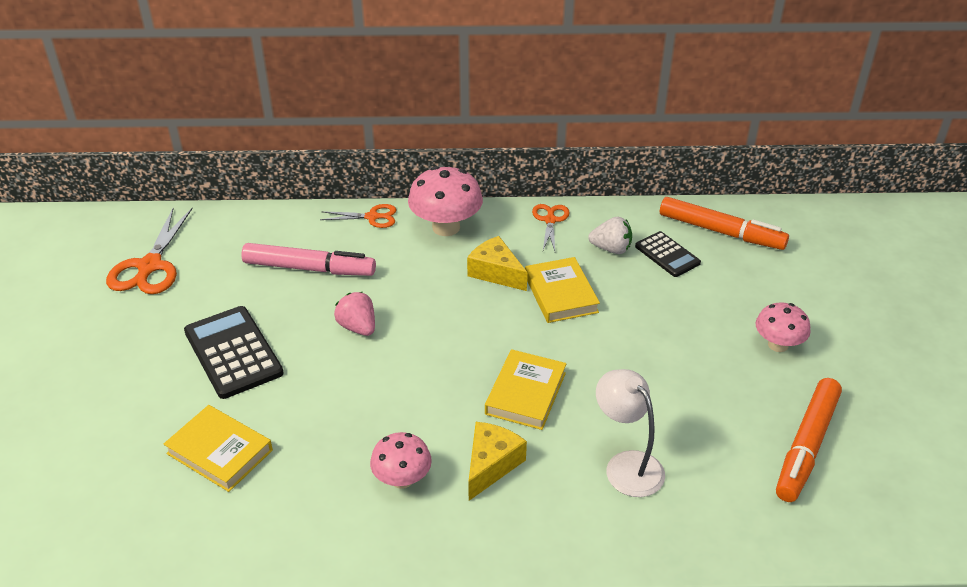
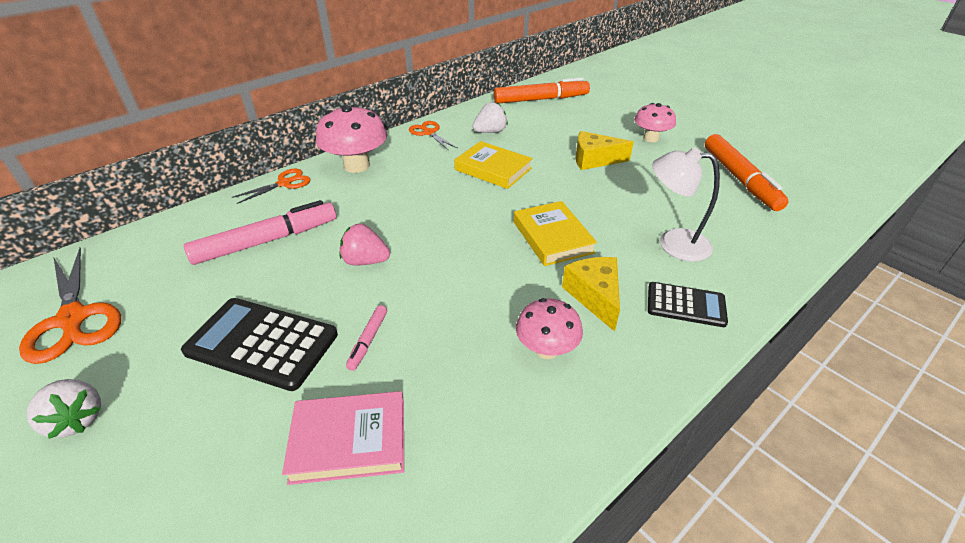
camera: 40 degrees left, 0 degrees up
yellow book [164,405,273,492] -> pink book [282,391,404,485]
yellow cheese [467,236,527,291] -> yellow cheese moved to [575,131,634,170]
black calculator [635,231,701,277] -> black calculator moved to [648,282,728,327]
none -> white strawberry [27,379,101,439]
none -> pink marker [346,305,387,371]

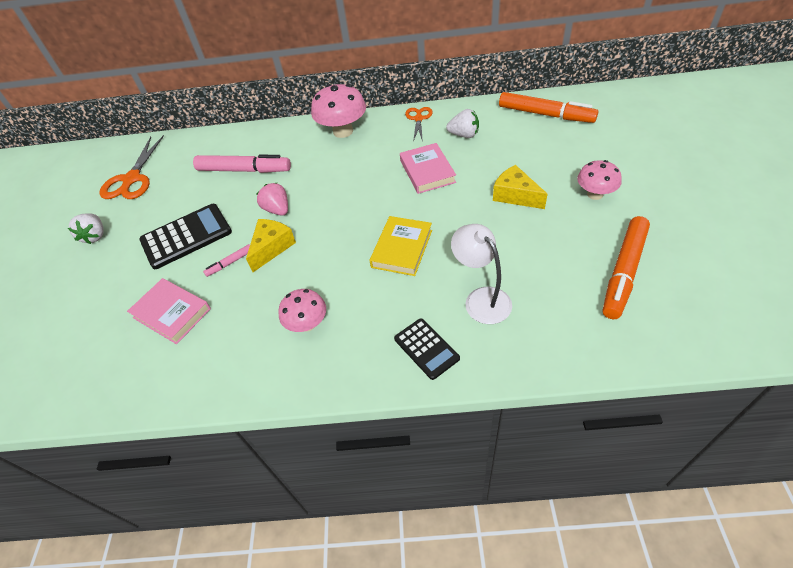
camera: 45 degrees right, 10 degrees up
black calculator [181,298,338,391] -> black calculator turned 90 degrees clockwise [139,204,232,269]
orange scissors [232,169,310,204] -> none
yellow book [454,141,533,189] -> pink book [400,143,456,194]
yellow cheese [562,257,620,332] -> yellow cheese moved to [246,219,296,272]

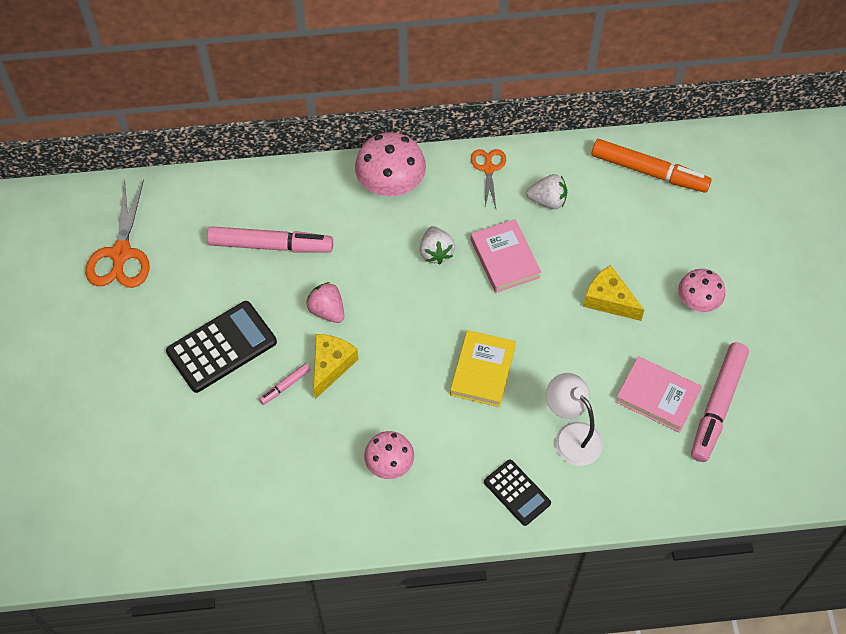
camera: 10 degrees left, 10 degrees up
white strawberry [68,213,104,244] -> white strawberry moved to [420,226,455,265]
pink book [127,278,211,344] -> pink book moved to [615,356,702,433]
orange marker [603,216,650,319] -> pink marker [691,342,749,462]

